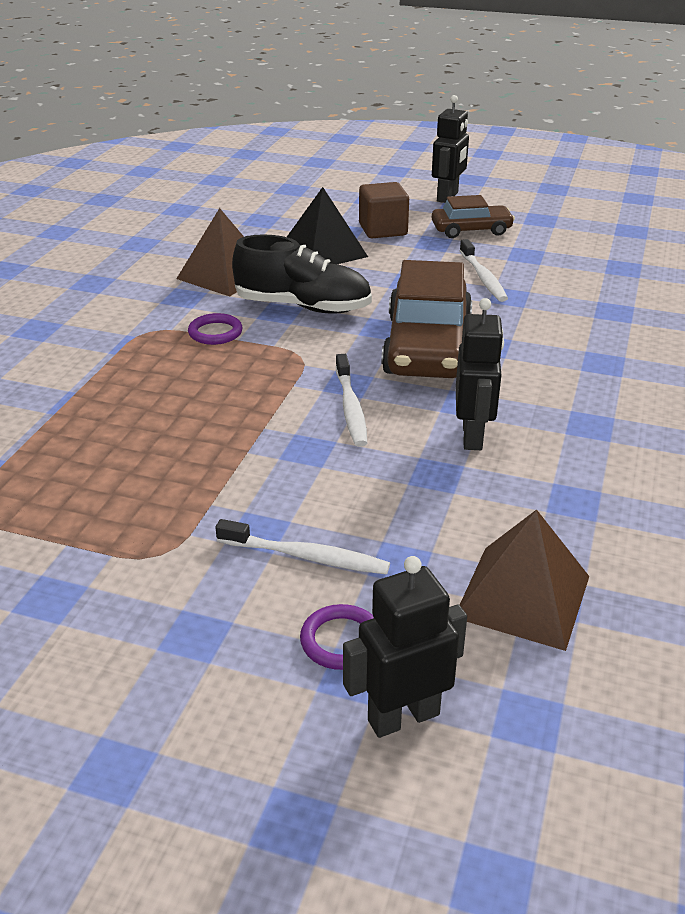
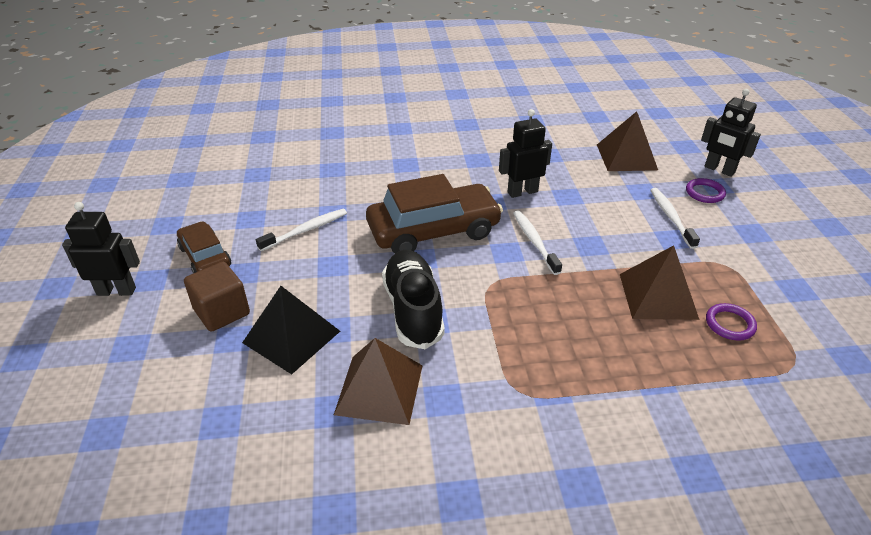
camera: 115 degrees left, 5 degrees up
purple ring [188,313,243,345] -> purple ring moved to [706,303,757,341]
white toothbrush [336,354,367,447] -> white toothbrush turned 75 degrees counterclockwise [513,211,562,275]
none -> brown pyramid [620,245,700,320]

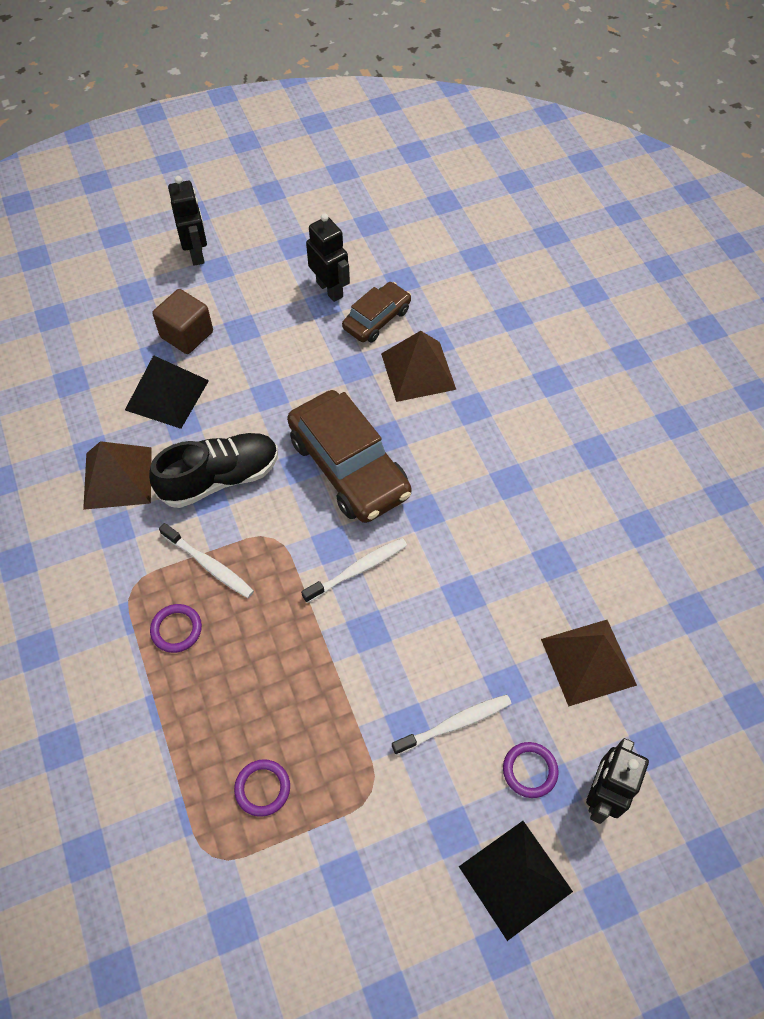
camera: 75 degrees right, 20 degrees up
brown car [177,222,231,273] -> brown car moved to [342,282,411,343]
white toothbrush [256,209,347,251] -> white toothbrush moved to [159,523,254,598]
black robot [499,109,552,198] -> black robot moved to [306,213,350,302]
brown pyramid [620,245,700,320] -> brown pyramid moved to [381,331,456,402]
none -> purple ring [150,604,202,653]
none -> black pyramid [459,821,573,941]

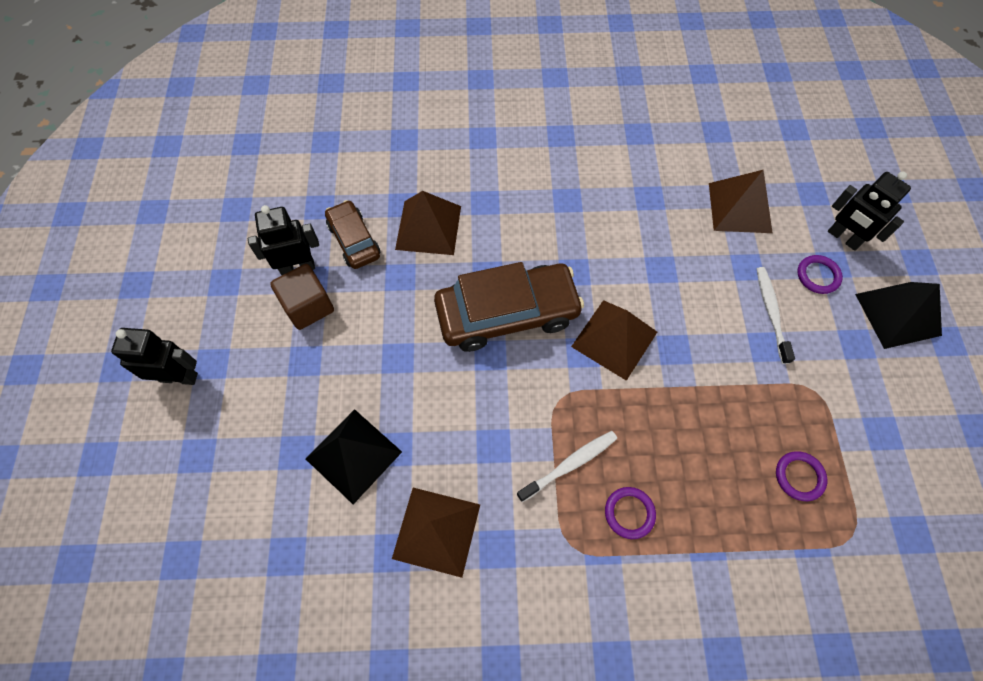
camera: 70 degrees left, 5 degrees up
black shoe [149,433,278,508] -> none
brown cube [152,289,213,354] -> brown cube moved to [270,264,334,330]
white toothbrush [301,538,407,603] -> brown pyramid [571,300,657,381]

